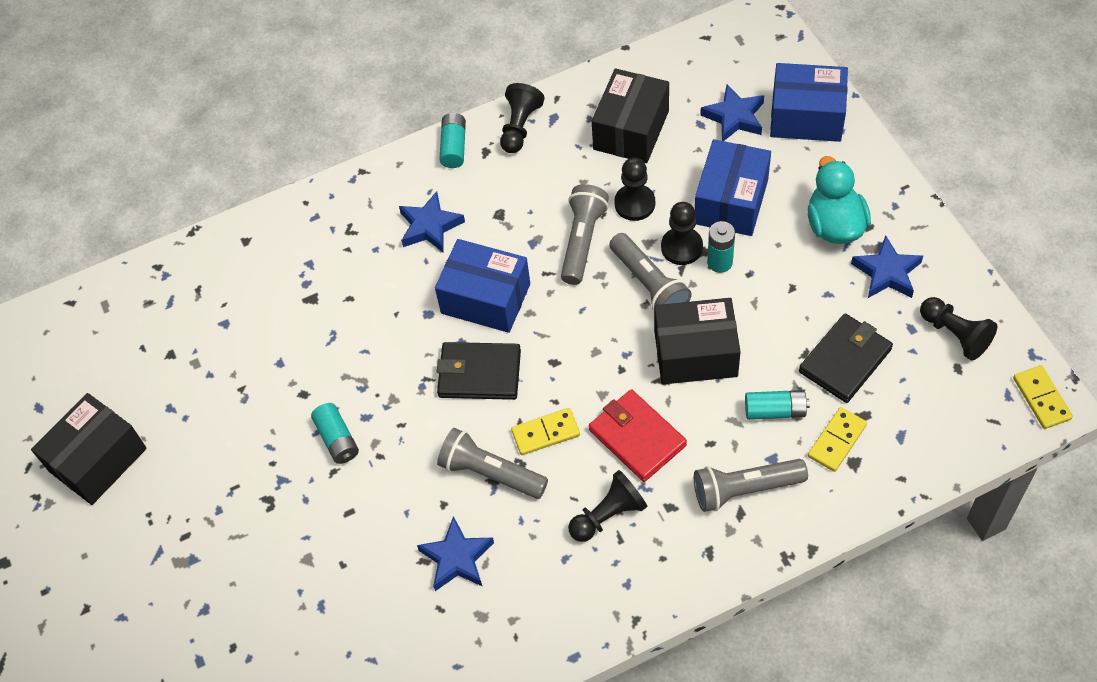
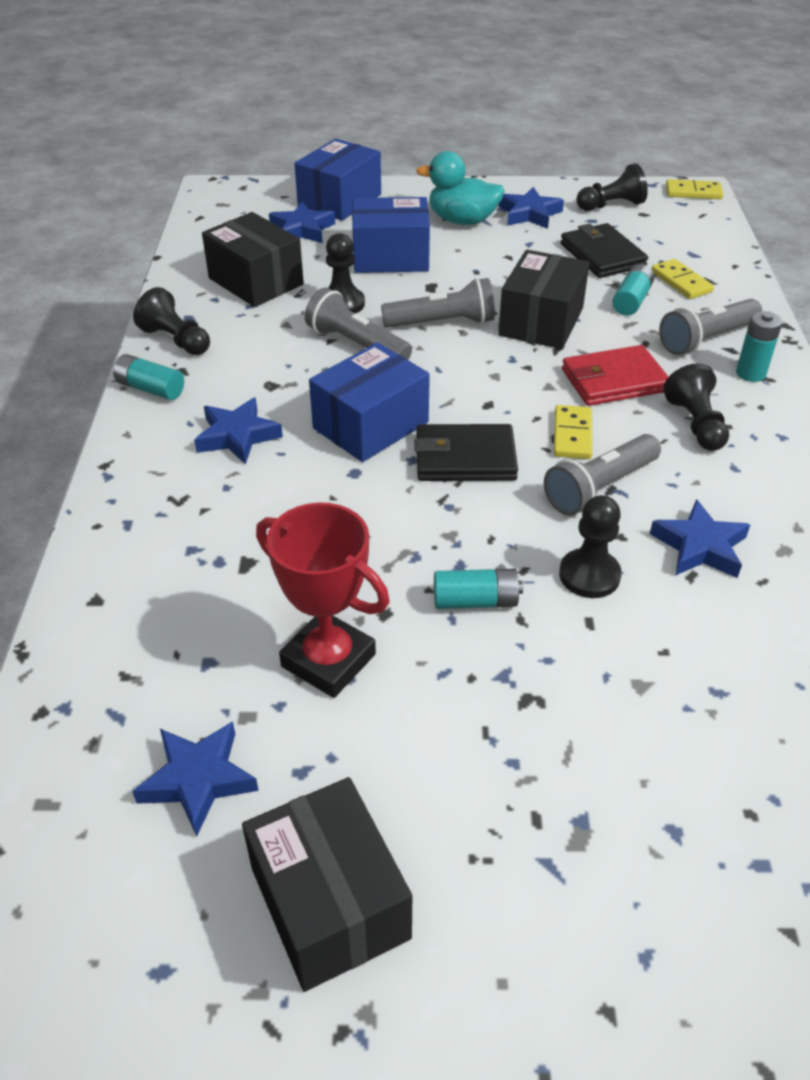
camera: 70 degrees left, 15 degrees down
black wallet [437,342,521,400] -> black wallet turned 60 degrees clockwise [414,424,518,481]
black pawn [661,202,703,265] -> black pawn moved to [559,495,622,598]
grey flashlight [694,459,808,512] -> grey flashlight turned 45 degrees clockwise [659,299,762,355]
blue box [695,139,771,236] -> blue box turned 45 degrees counterclockwise [352,197,430,273]
turquoise battery [707,221,735,273] -> turquoise battery moved to [736,311,782,382]
none -> blue star [132,721,259,837]
none -> red trophy [256,502,389,698]

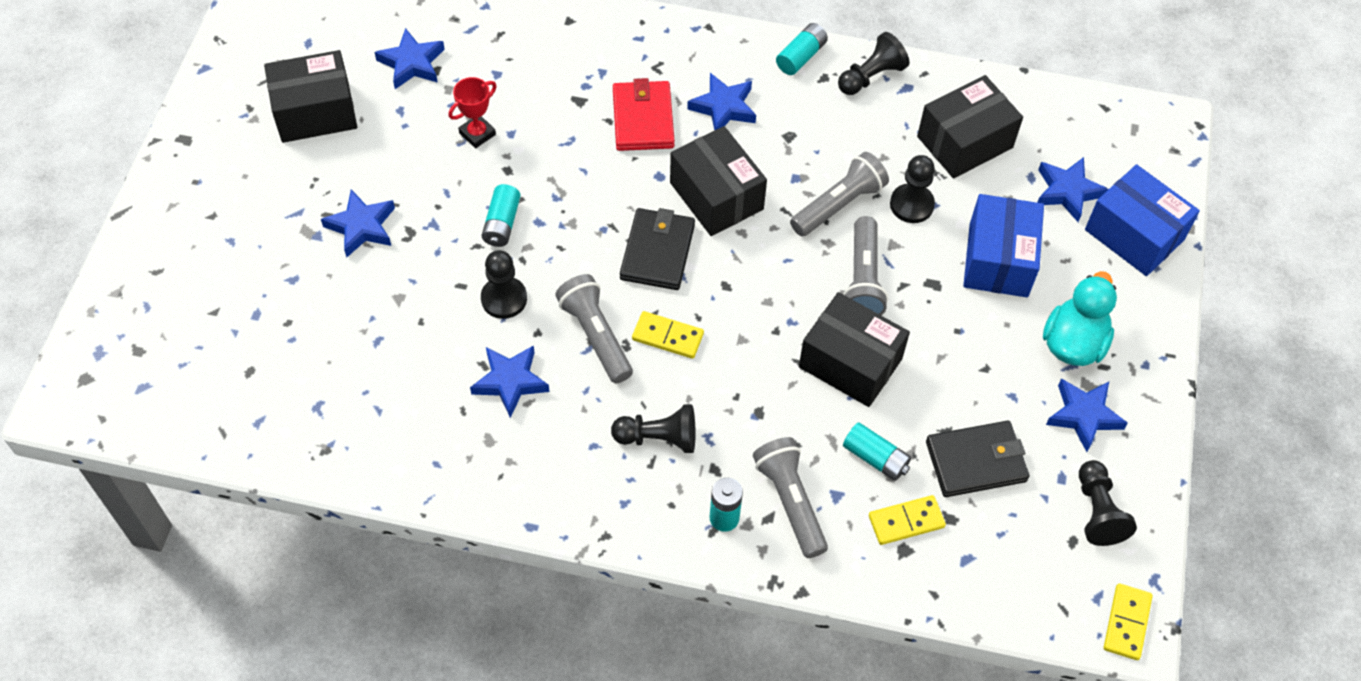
camera: 100 degrees right, 15 degrees up
red trophy [256,502,389,698] -> red trophy [449,77,497,148], size x0.59
blue box [309,342,430,462] -> black box [670,126,767,236]
red wallet [562,345,669,406] -> red wallet moved to [613,78,675,151]
none -> blue star [321,189,395,258]

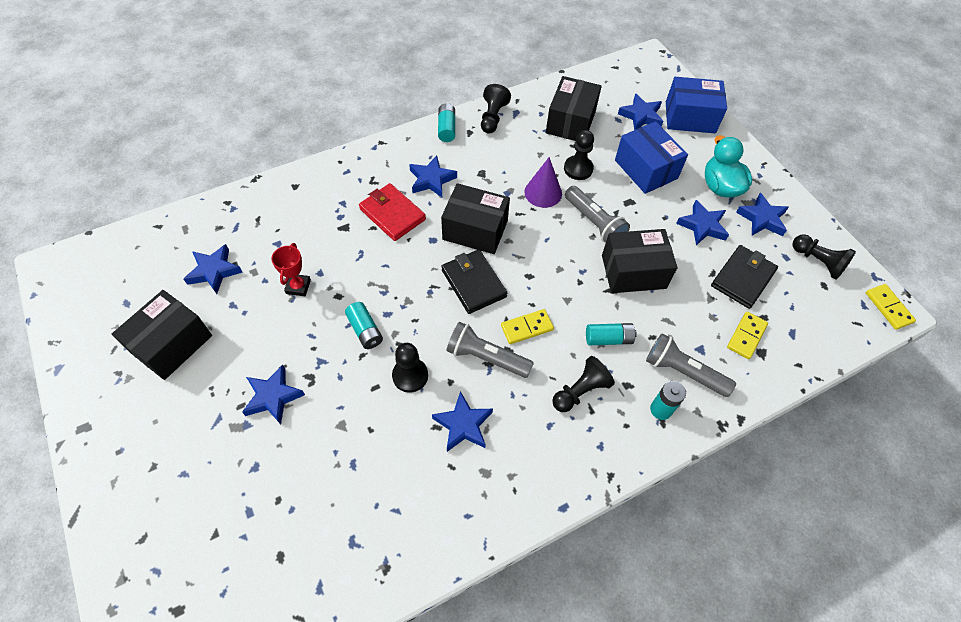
camera: 40 degrees left, 0 degrees up
grey flashlight [790,152,889,237] -> purple cone [524,157,562,208]
turquoise battery [843,422,911,481] -> turquoise battery moved to [586,323,637,345]
none -> blue star [676,200,729,245]

